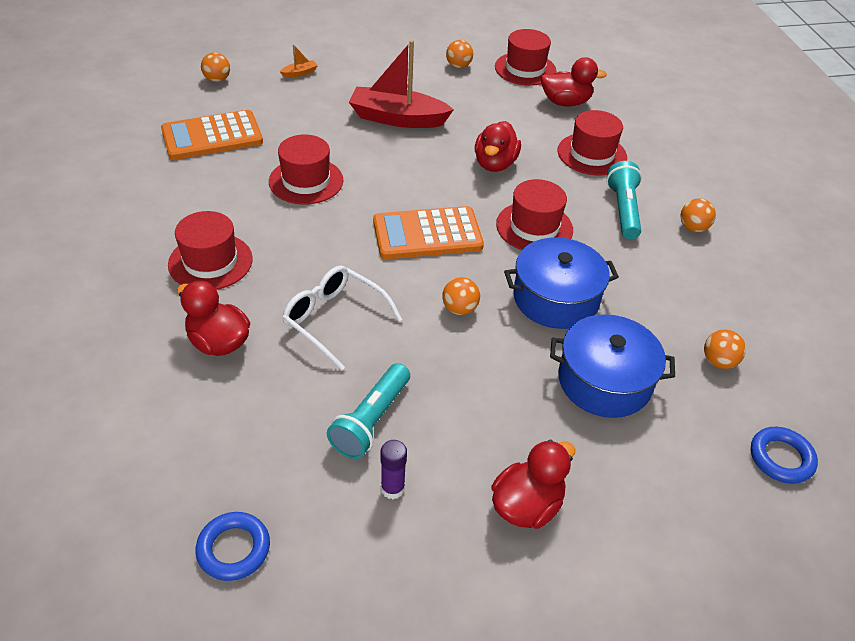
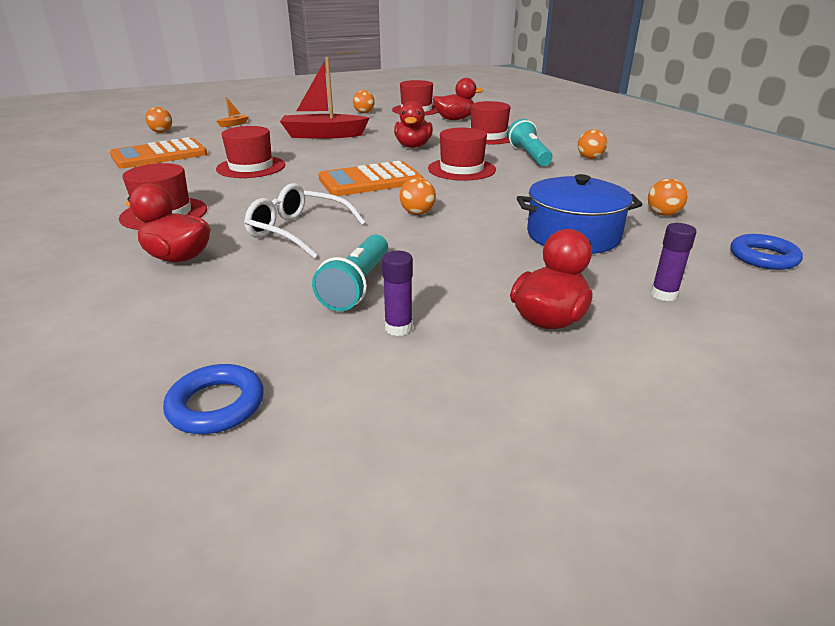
camera: 10 degrees left, 15 degrees down
blue pot [504,237,619,329] -> none
none -> purple glue stick [651,223,697,301]

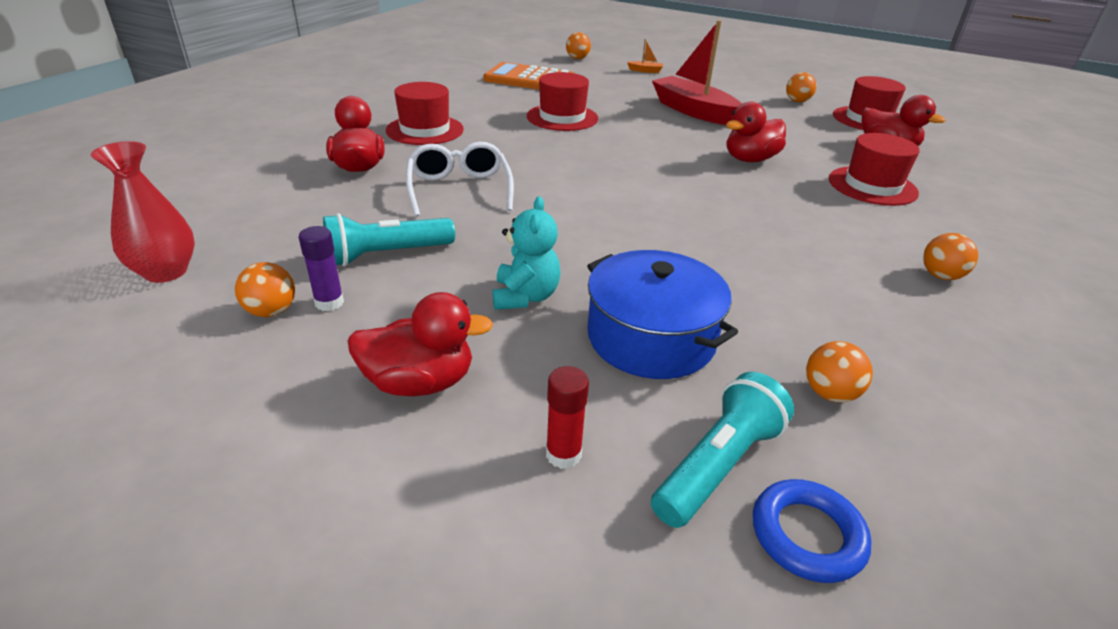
camera: 50 degrees right, 5 degrees up
blue ring [163,364,264,434] -> red vase [91,141,195,283]
orange calculator [318,161,423,196] -> none
orange ball [400,178,436,215] -> orange ball moved to [235,262,295,317]
red hat [428,128,496,181] -> none
turquoise flashlight [508,119,552,166] -> turquoise flashlight moved to [651,372,794,528]
purple glue stick [651,223,697,301] -> red glue stick [546,366,589,469]
none -> turquoise teddy bear [493,196,560,310]

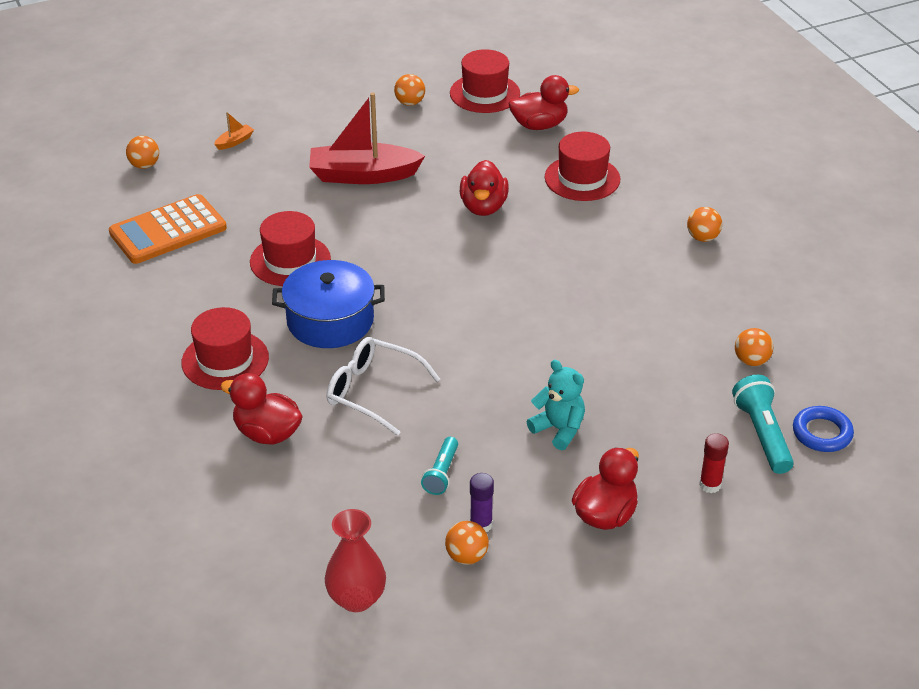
camera: 50 degrees left, 5 degrees up
turquoise flashlight [323,213,455,266] -> turquoise flashlight [421,437,458,495], size x0.64
blue pot [587,250,738,379] -> blue pot moved to [272,260,385,348]

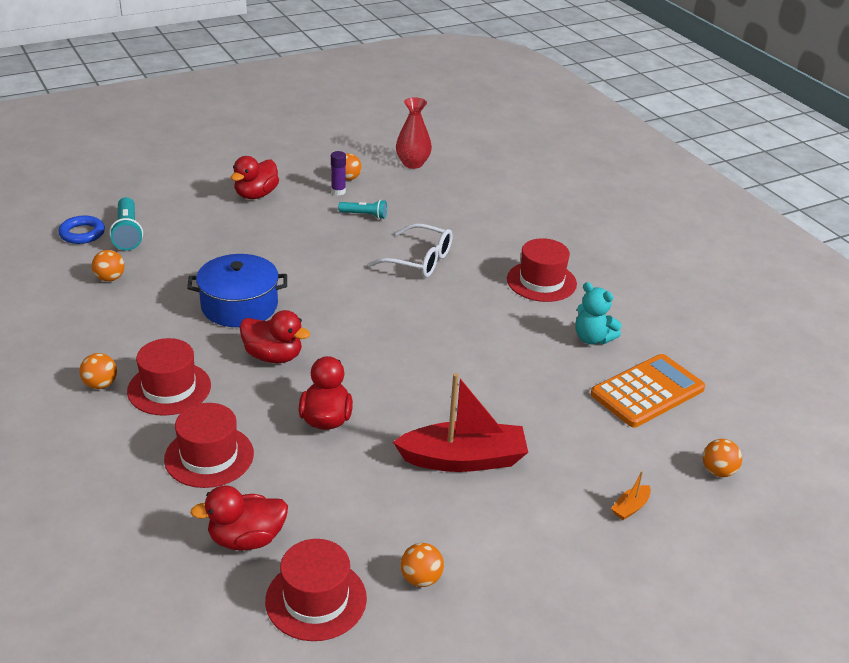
camera: 175 degrees right, 5 degrees down
red duck [220,373,303,445] -> red duck moved to [240,310,310,363]
red hat [250,211,331,286] -> red hat moved to [127,338,211,416]
blue pot [272,260,385,348] -> blue pot moved to [187,254,287,327]
turquoise flashlight [421,437,458,495] -> turquoise flashlight turned 90 degrees clockwise [338,200,387,219]
turquoise teddy bear [527,360,585,450] -> turquoise teddy bear moved to [575,282,621,344]
red glue stick [699,433,729,493] -> none

